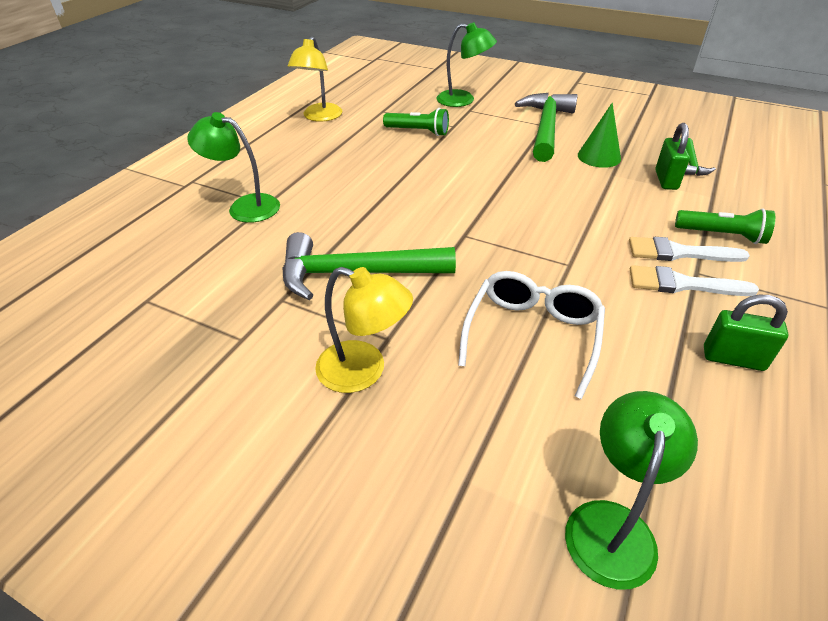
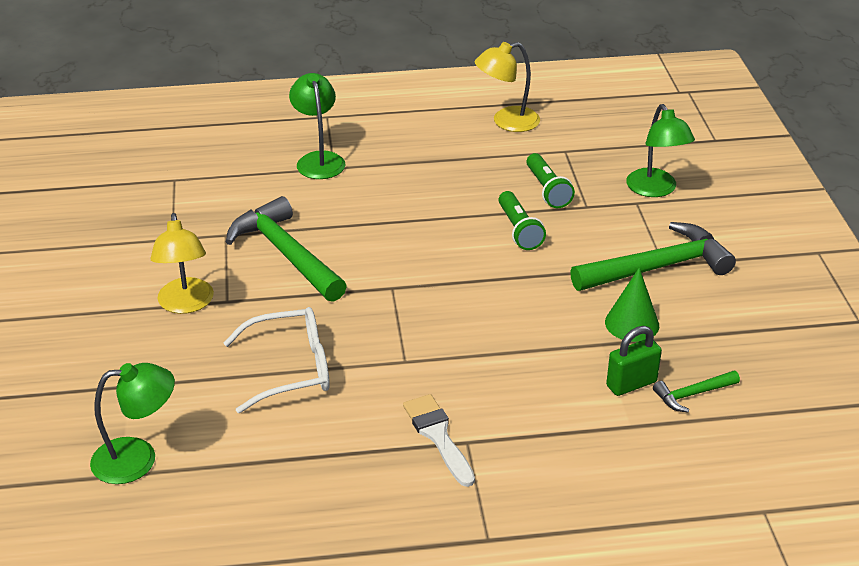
camera: 55 degrees right, 5 degrees down
white brush [629,237,750,262] -> none
green flashlight [675,208,775,244] -> green flashlight moved to [498,191,546,250]
green padlock [704,295,789,371] -> none

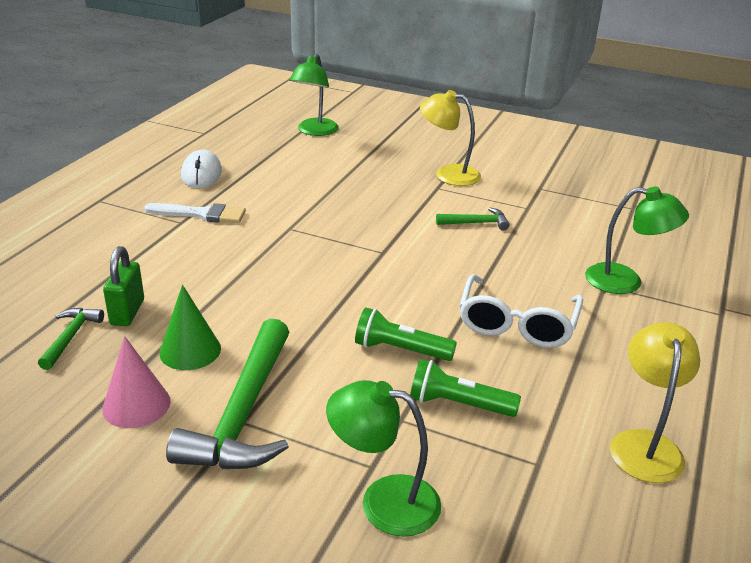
camera: 120 degrees right, 5 degrees down
white glasses [224,307,330,413] -> white glasses moved to [460,274,583,348]
green hammer [226,196,347,302] -> green hammer [436,208,509,231], size x0.48
none -> pink cone [102,336,171,428]
none -> white mouse [181,150,222,188]

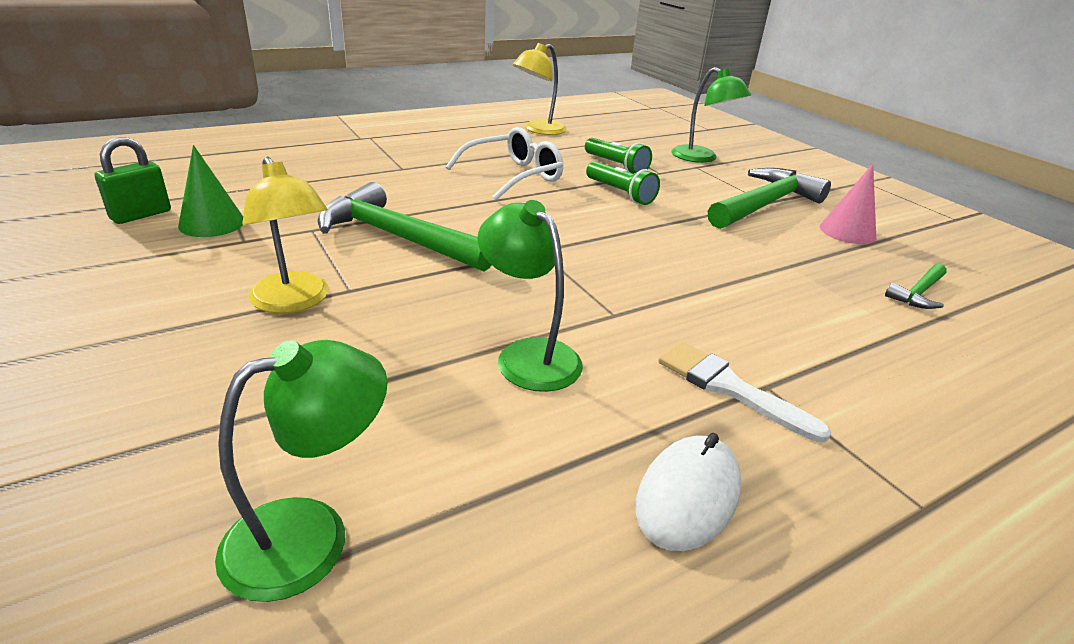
camera: 145 degrees left, 0 degrees up
green padlock [103,246,144,326] -> green padlock moved to [95,137,171,224]
green cone [159,285,221,370] -> green cone moved to [178,145,243,237]
green hammer [436,208,509,231] -> green hammer [317,182,491,271], size x2.08
green lamp [585,187,689,294] -> green lamp moved to [477,200,583,392]

